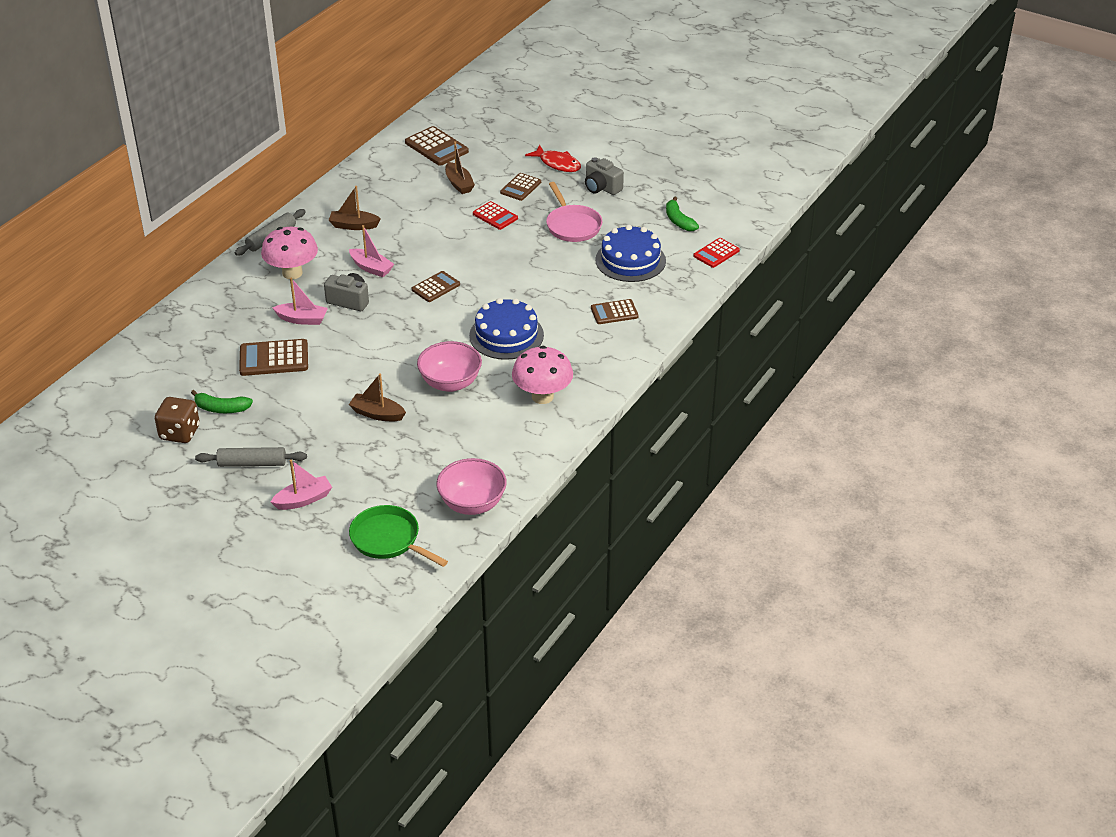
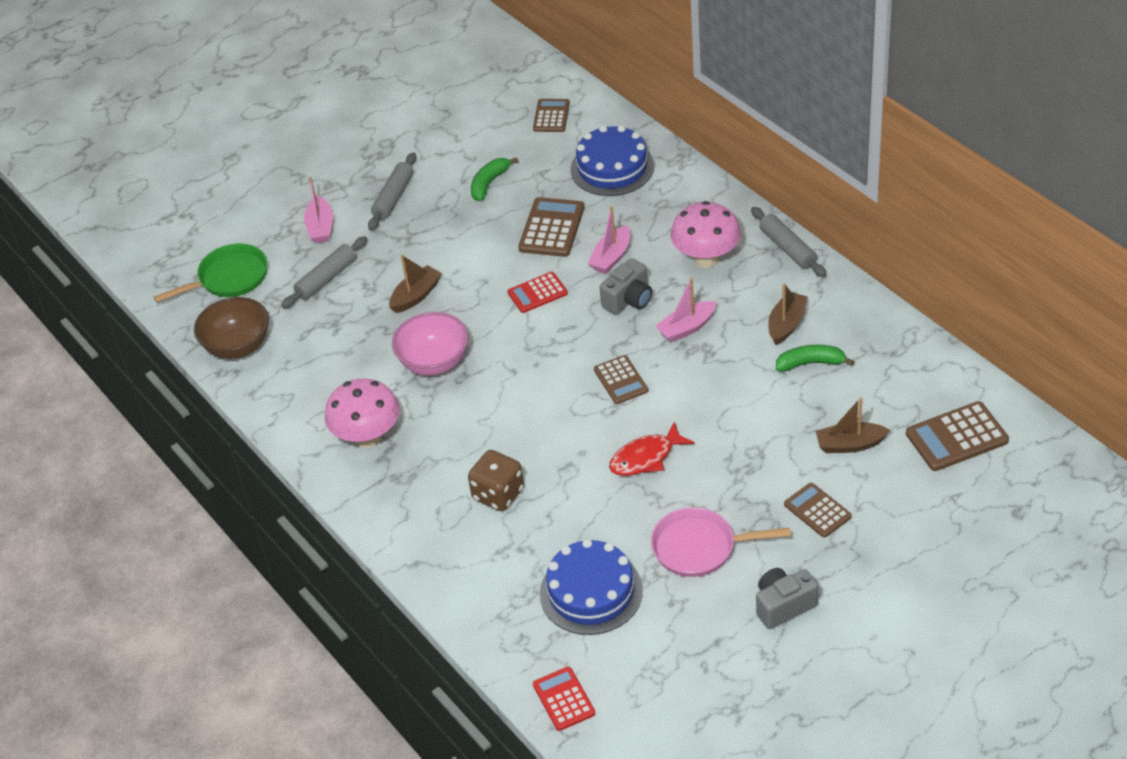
camera: 115 degrees right, 5 degrees up
brown dice [155,397,200,443] -> brown dice moved to [468,450,524,511]
pink bowl [437,458,507,515] -> brown bowl [194,297,269,359]
blue cake [469,298,544,360] -> blue cake moved to [571,125,654,196]
red calculator [473,201,518,230] -> red calculator moved to [507,272,568,313]
red fish [525,145,581,172] -> red fish moved to [609,421,694,476]
brown calculator [591,299,639,324] -> brown calculator moved to [533,99,570,132]
green banana [666,196,699,231] -> green banana moved to [776,345,854,372]
none -> grey rolling pin [281,236,368,309]

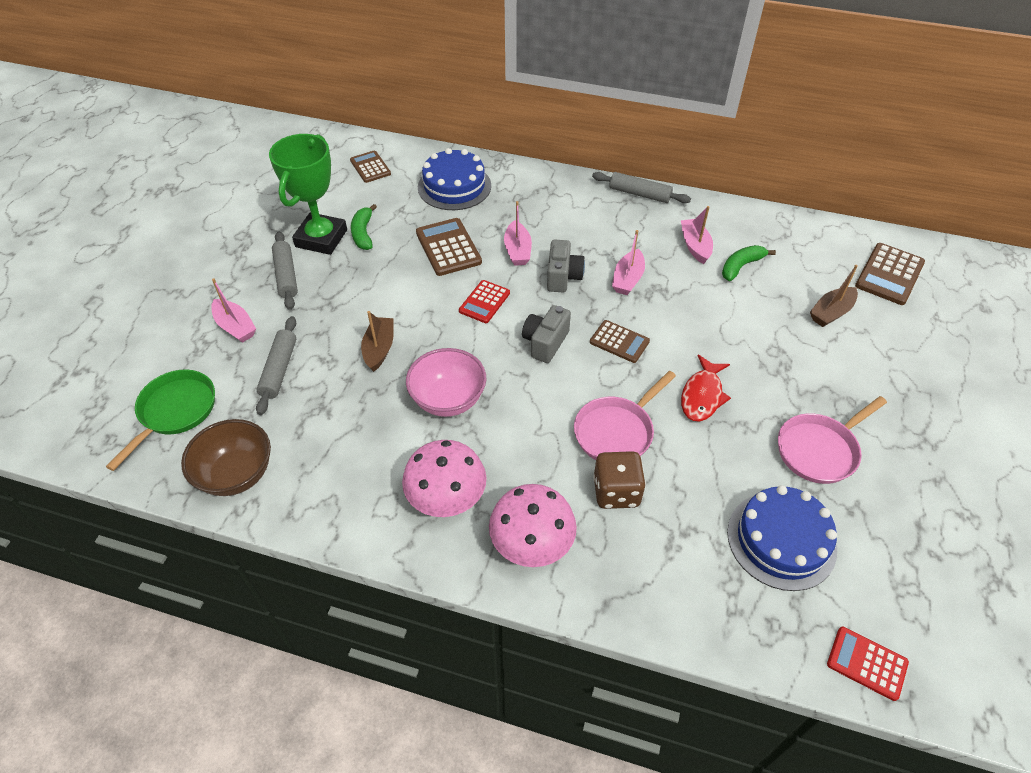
camera: 40 degrees left, 5 degrees up
pink mushroom [671,201,741,268] -> pink mushroom moved to [489,484,577,567]
grey camera [756,568,818,629] -> grey camera moved to [522,305,571,363]
brown boat [768,283,808,345] -> pink boat [681,206,713,264]
brown calculator [784,483,852,538] -> none
none -> green trophy [269,134,347,255]
none -> pink pan [574,371,676,460]

